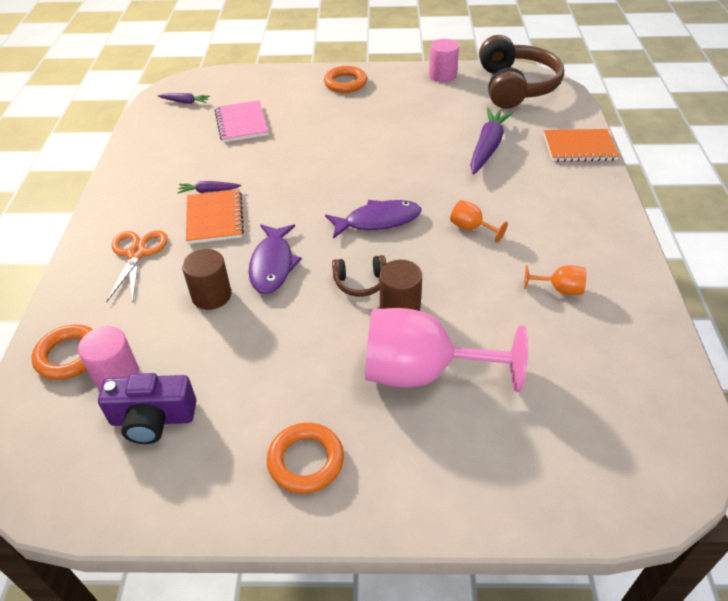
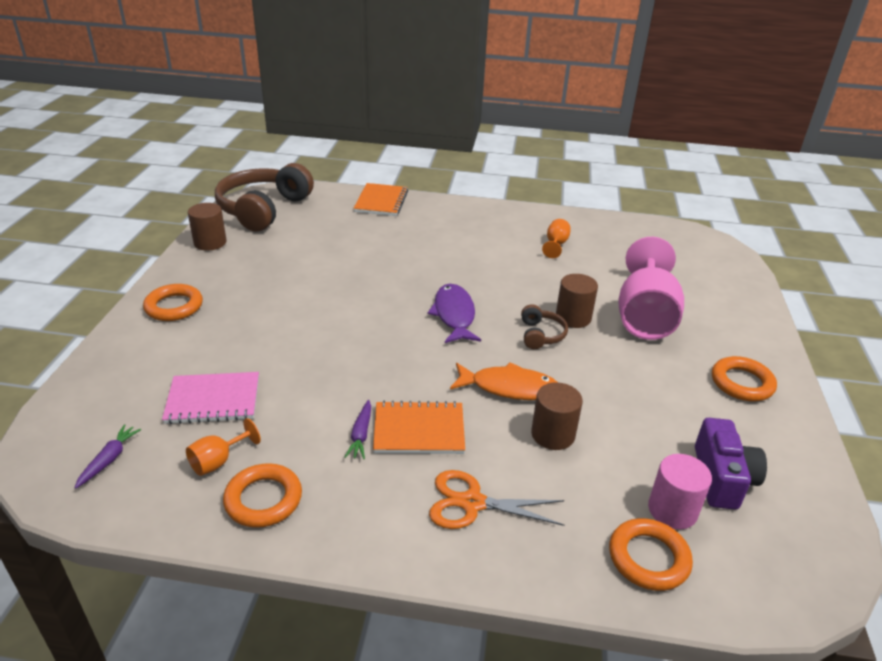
camera: 85 degrees left, 10 degrees down
purple fish [249,224,302,294] -> orange fish [450,362,557,400]
pink cylinder [429,39,459,82] -> brown cylinder [188,203,227,251]
orange goblet [450,200,508,243] -> orange goblet moved to [186,418,261,476]
purple carrot [470,108,513,175] -> none
brown headphones [479,35,564,109] -> brown headphones turned 75 degrees counterclockwise [215,163,314,232]
none -> orange ring [223,463,302,528]

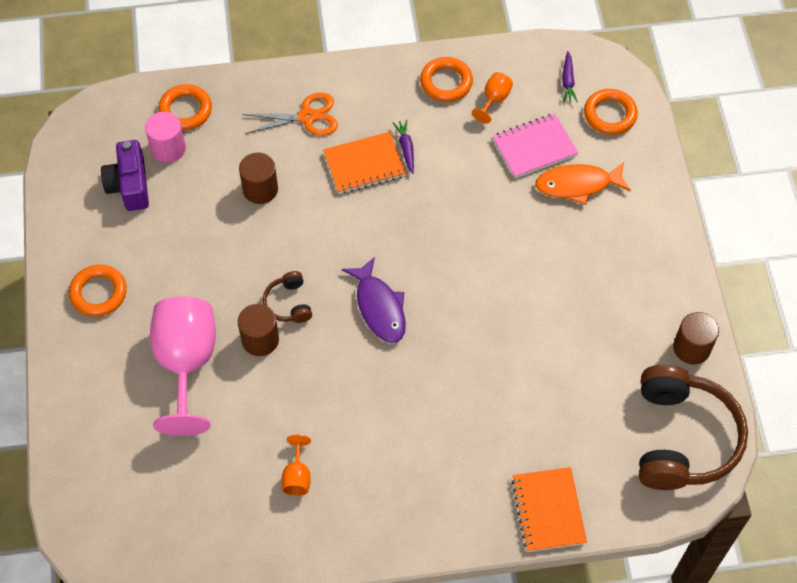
camera: 165 degrees right, 25 degrees up
orange ring [143,284,203,321] -> orange ring moved to [584,89,638,135]
orange fish [450,362,557,400] -> orange fish moved to [535,162,631,205]

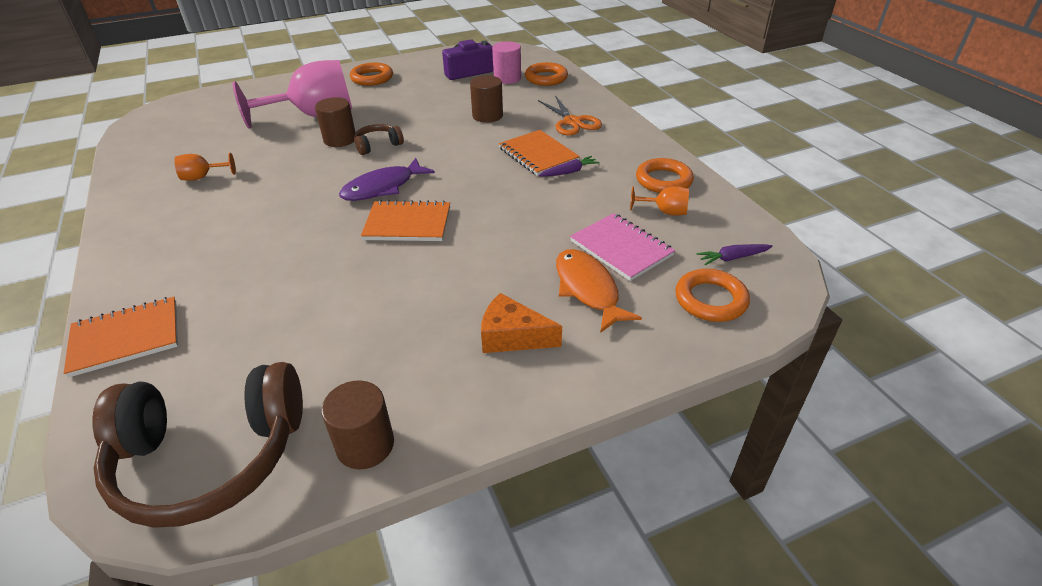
camera: 75 degrees right, 20 degrees down
none -> orange notebook [361,200,450,241]
none -> orange cheese [481,293,562,353]

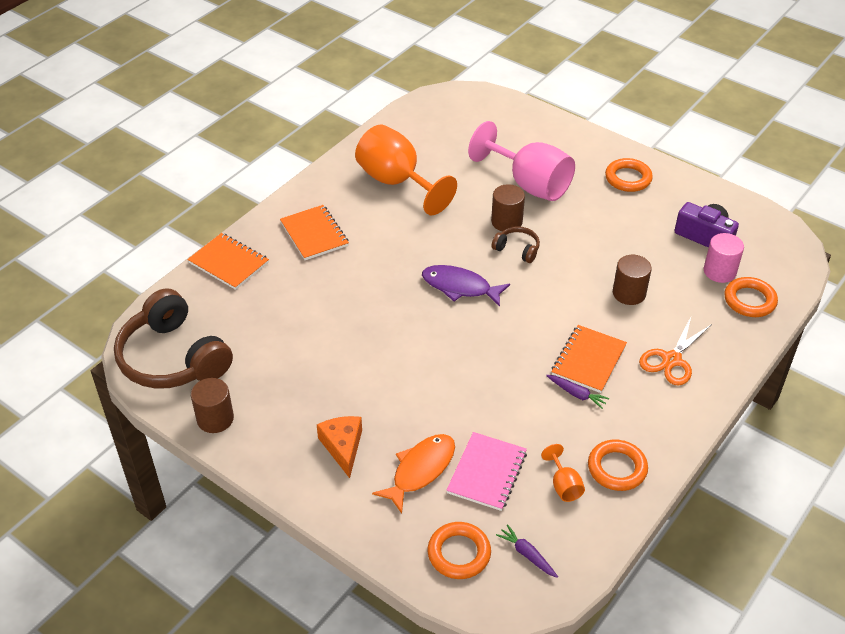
camera: 60 degrees right, 5 degrees up
orange goblet [175,153,236,181] -> orange goblet [355,125,457,216], size x2.34
orange notebook [361,200,450,241] -> orange notebook moved to [280,205,349,260]

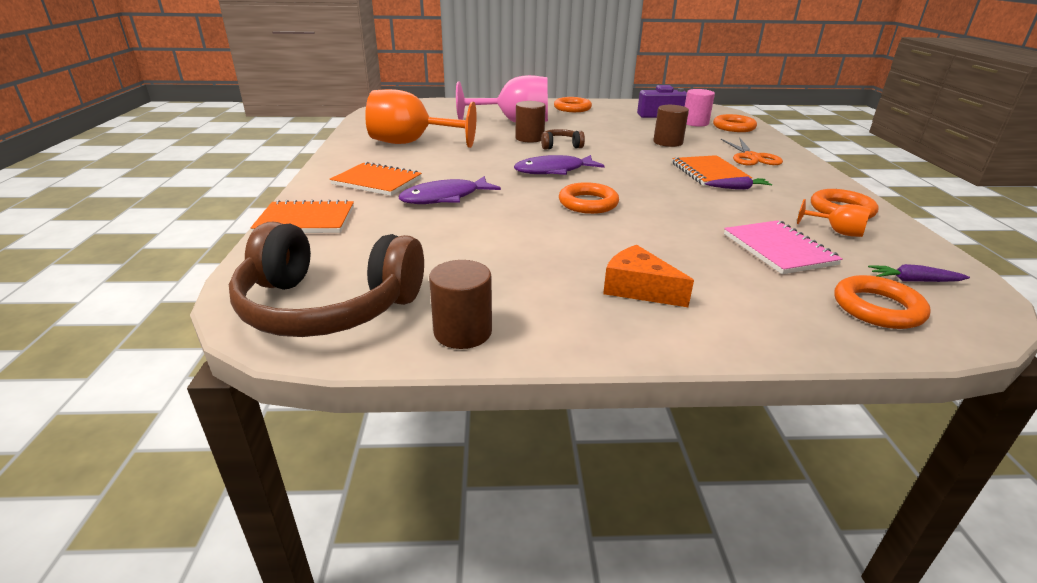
camera: 40 degrees left, 15 degrees down
orange fish [372,434,455,514] -> none
none -> purple fish [399,176,501,204]
none -> orange ring [559,182,619,214]

